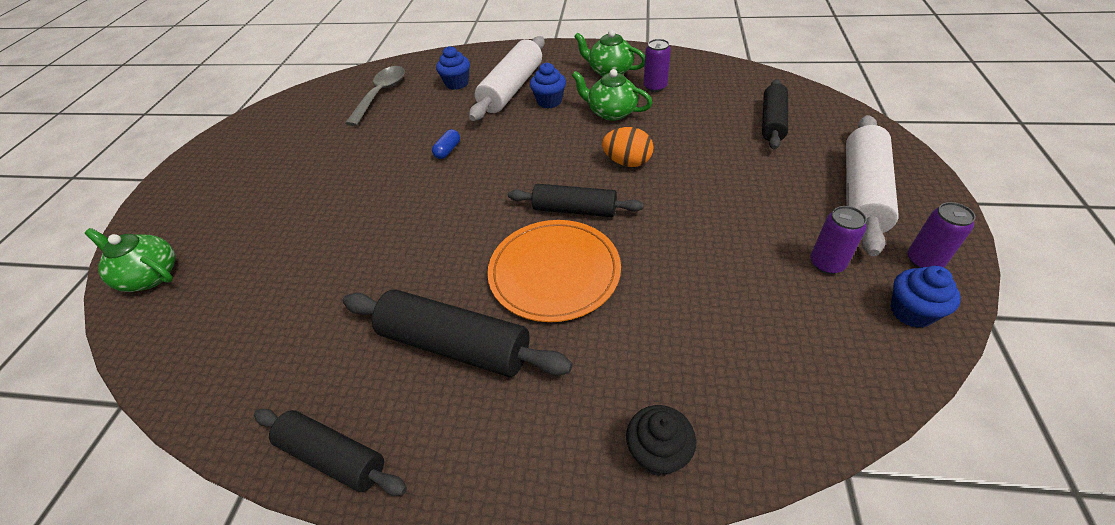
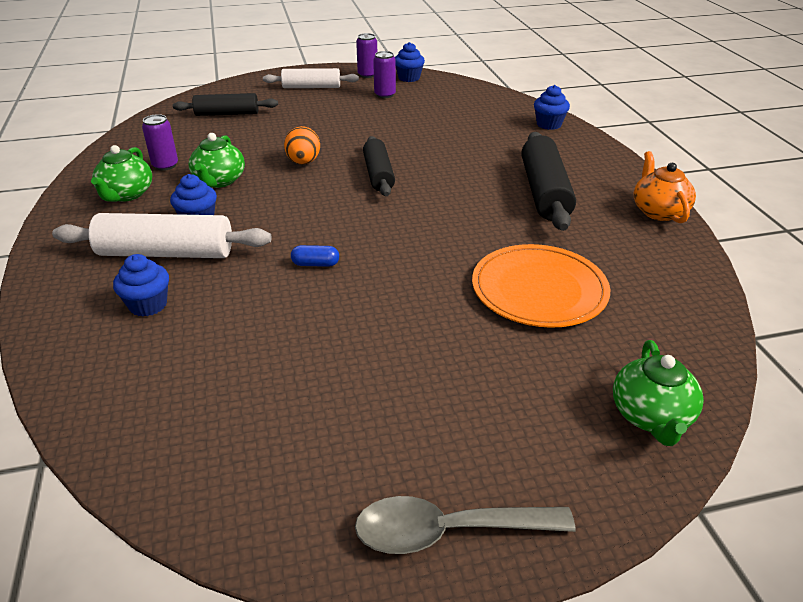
camera: 115 degrees left, 10 degrees down
black rolling pin [254,409,407,496] -> orange teapot [633,151,696,223]
grey spoon [345,66,405,126] -> grey spoon moved to [355,496,576,554]
orange plate [487,220,621,322] -> orange plate moved to [472,244,610,328]
black cupcake [626,405,696,476] -> blue cupcake [534,85,570,130]
white rolling pin [846,115,899,256] -> white rolling pin [263,68,359,88], size x0.67

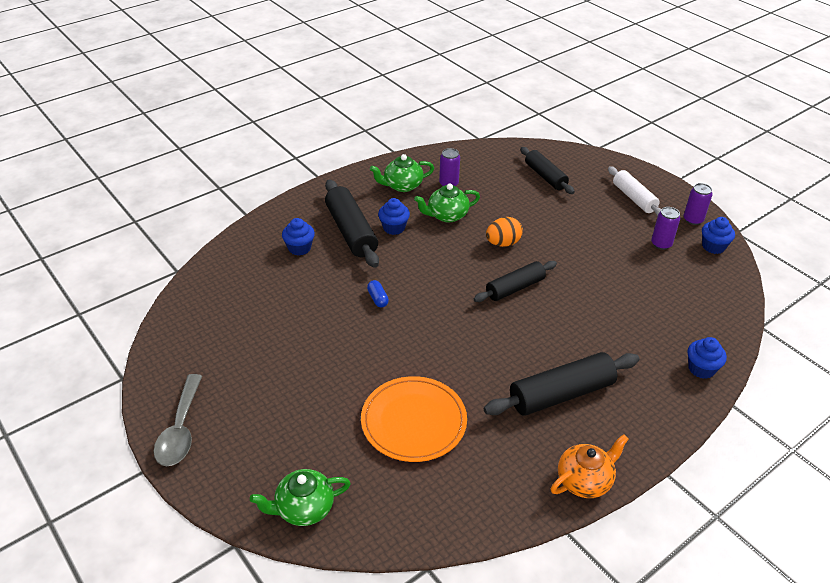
camera: 65 degrees right, 5 degrees up
white rolling pin [52,213,271,258] -> black rolling pin [325,179,379,268]
grey spoon [355,496,576,554] -> grey spoon turned 150 degrees counterclockwise [154,374,202,466]

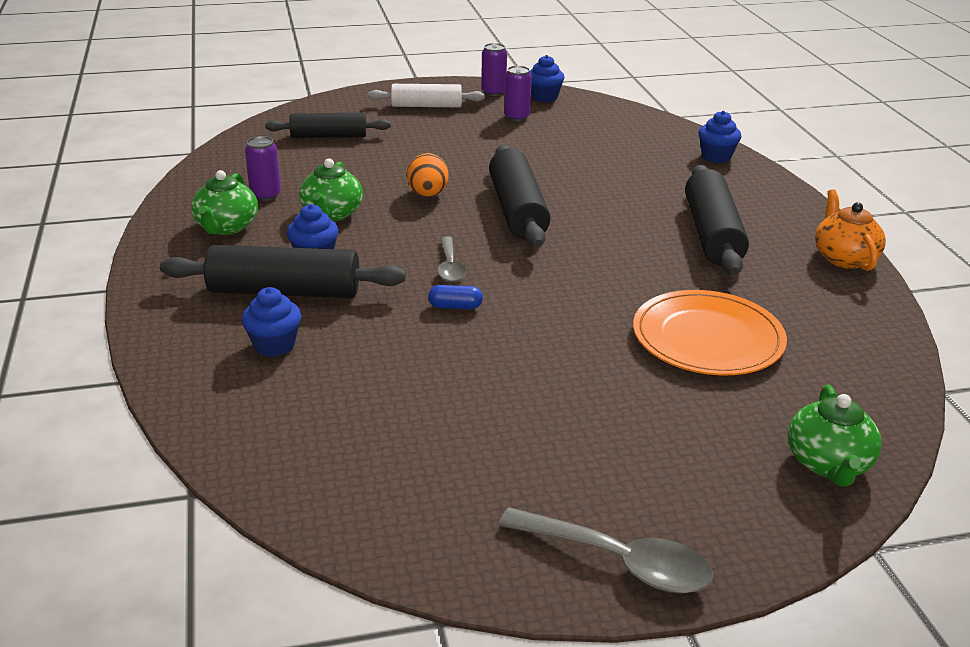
camera: 65 degrees left, 10 degrees down
black rolling pin [474,261,557,302] -> black rolling pin [489,145,551,248], size x1.50
none -> grey spoon [437,236,466,282]

